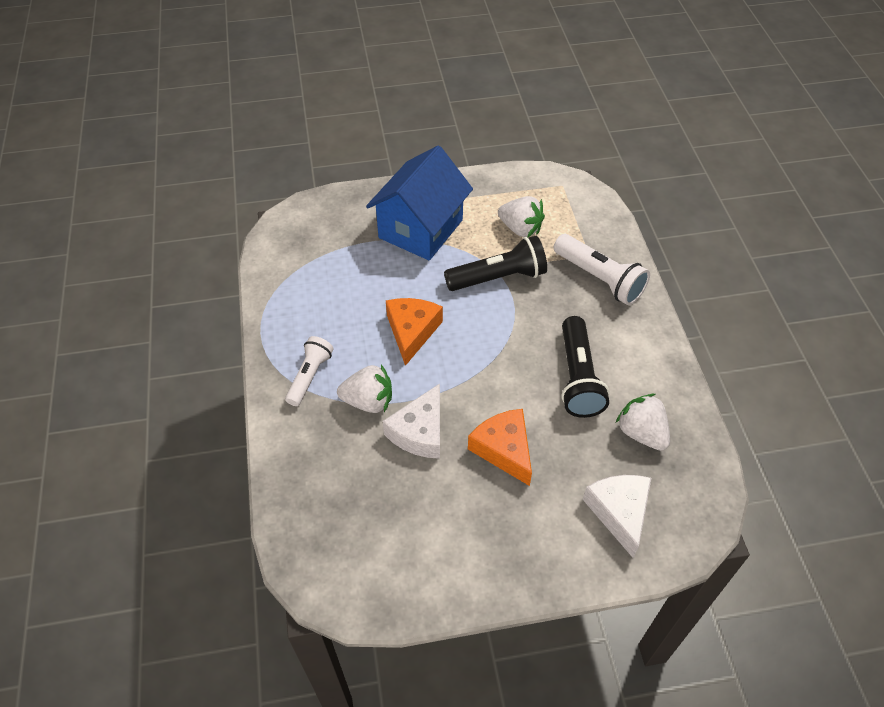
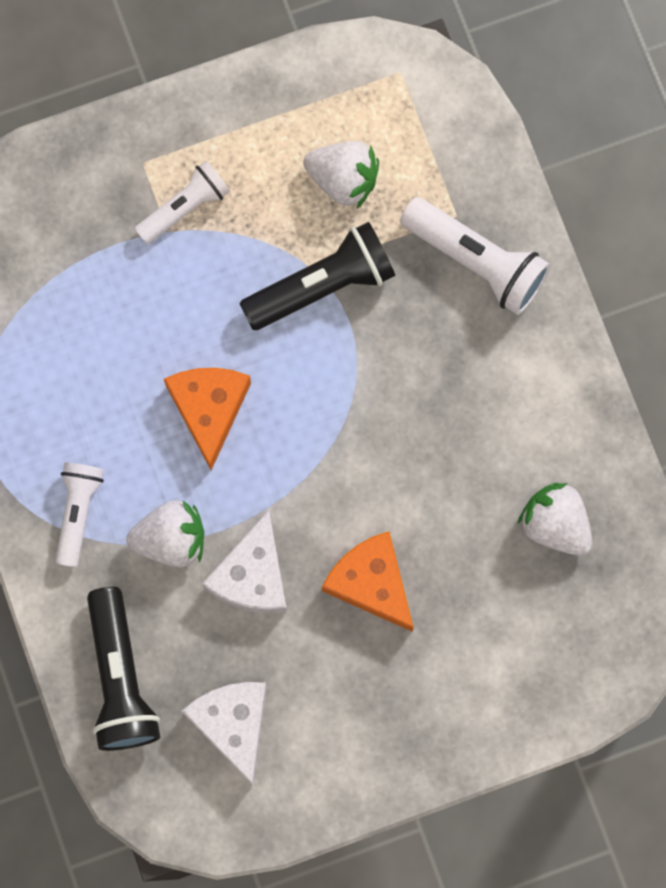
camera: 10 degrees left, 25 degrees up
blue house [366,146,473,261] -> white flashlight [135,161,230,244]
black flashlight [561,316,609,418] -> black flashlight moved to [87,587,160,751]
white cheese [582,475,651,558] -> white cheese moved to [182,682,267,785]

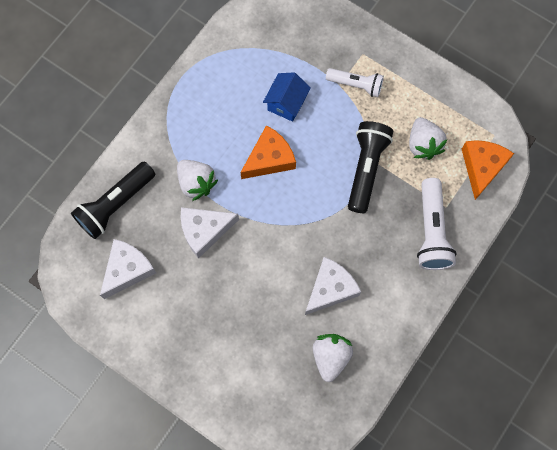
camera: 55 degrees right, 5 degrees down
white flashlight [55,462,104,567] -> none
black flashlight [239,222,395,330] -> black flashlight turned 105 degrees counterclockwise [348,121,393,213]
orange cheese [322,531,414,632] -> orange cheese moved to [462,140,514,200]
none -> blue house [263,72,311,122]
none -> white cheese [305,257,361,315]

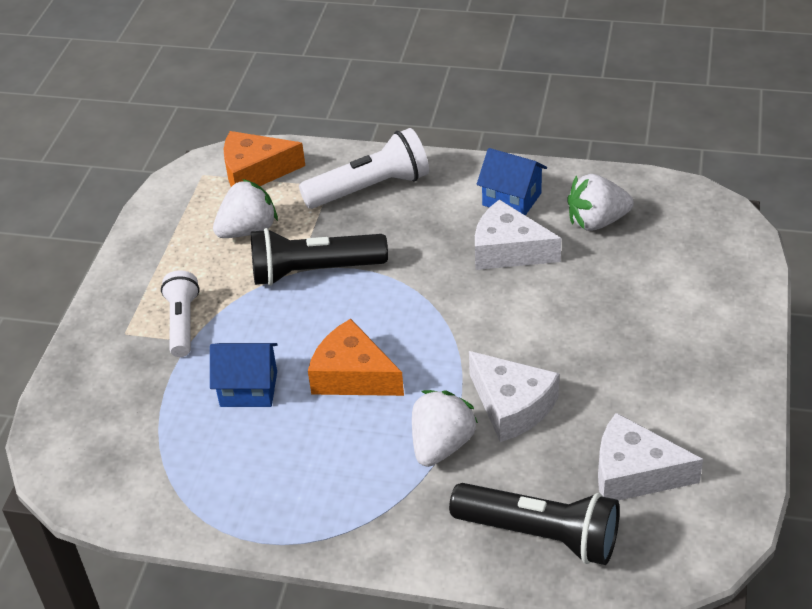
camera: 110 degrees left, 30 degrees down
none -> blue house [477,148,547,216]

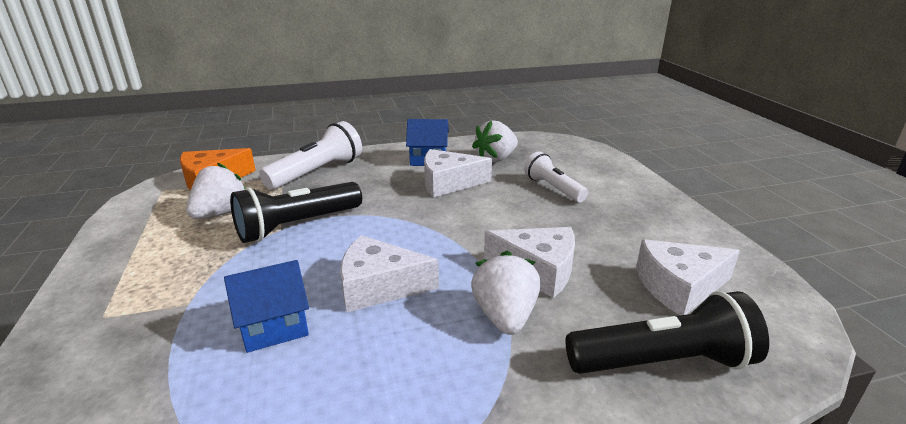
camera: 30 degrees left, 15 degrees down
white flashlight [161,270,200,357] -> white flashlight moved to [524,152,588,202]
orange cheese [308,319,404,396] -> white cheese [340,235,439,313]

